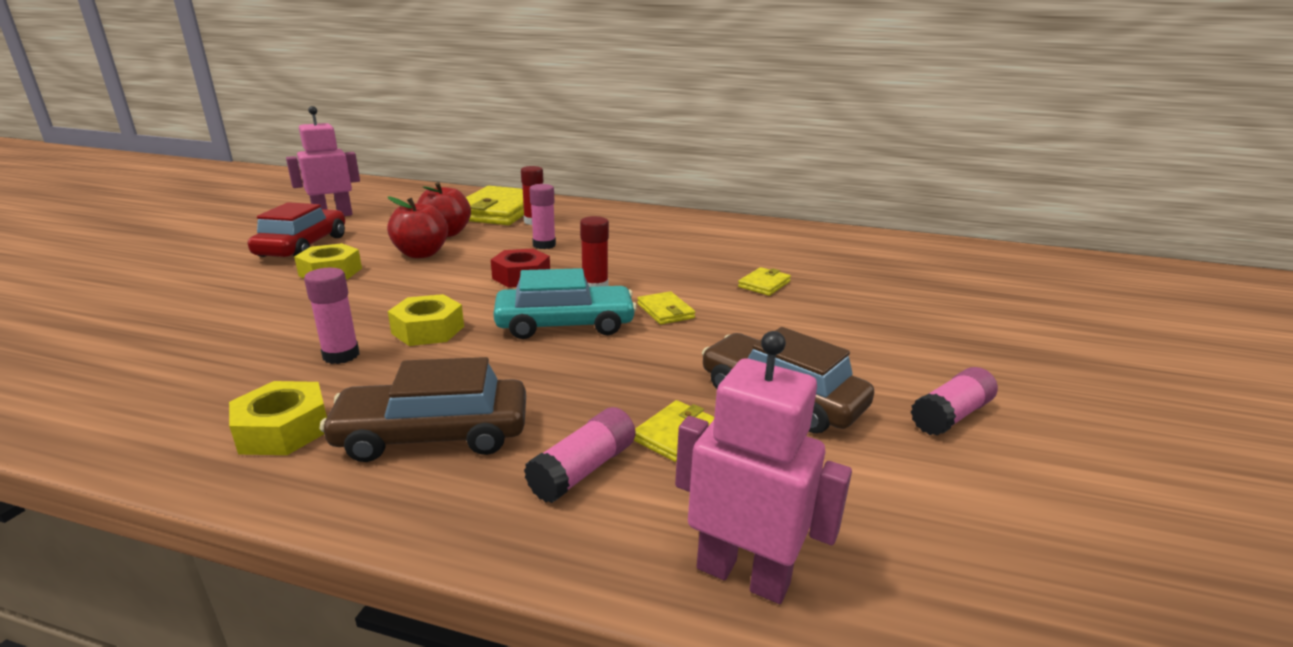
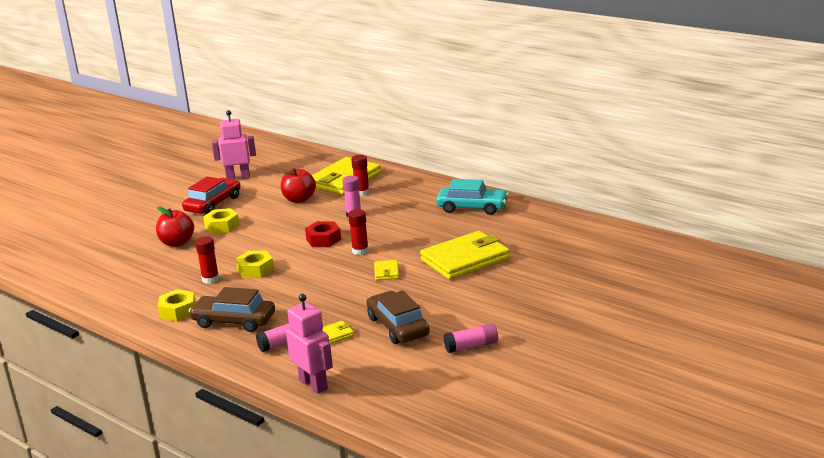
camera: 25 degrees right, 0 degrees up
pink glue stick [304,268,359,364] -> red glue stick [195,236,219,284]
red apple [387,197,448,258] -> red apple moved to [156,206,194,247]
turquoise car [493,268,637,339] -> turquoise car moved to [436,179,509,215]
yellow wallet [738,267,791,296] -> yellow wallet [420,231,510,280], size x2.34

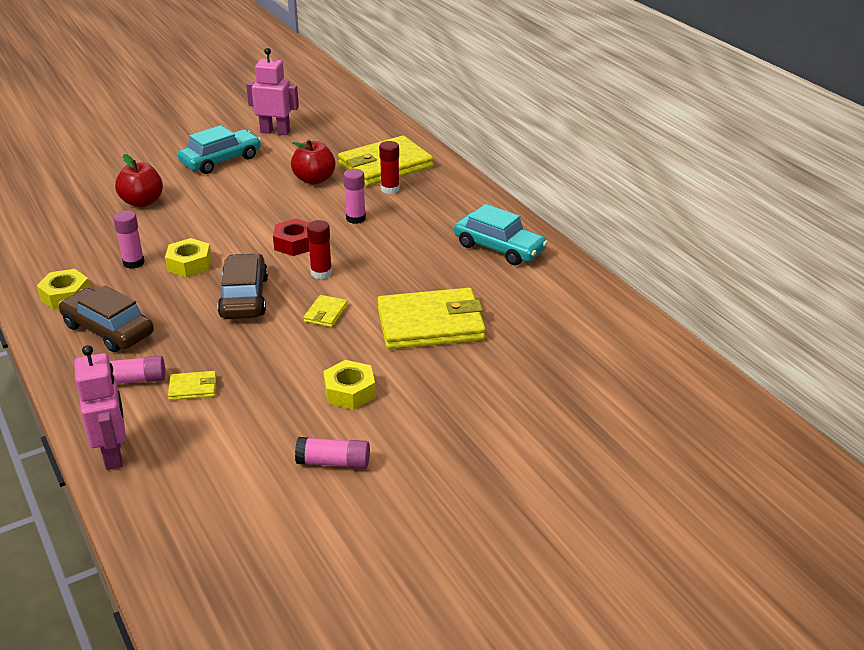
camera: 20 degrees right, 10 degrees up
red car [182,176,241,214] -> turquoise car [178,125,261,174]
red glue stick [195,236,219,284] -> pink glue stick [113,210,145,269]
yellow nut [203,208,239,234] -> yellow nut moved to [323,360,376,410]
brown car [366,290,430,344] -> brown car moved to [217,253,268,319]

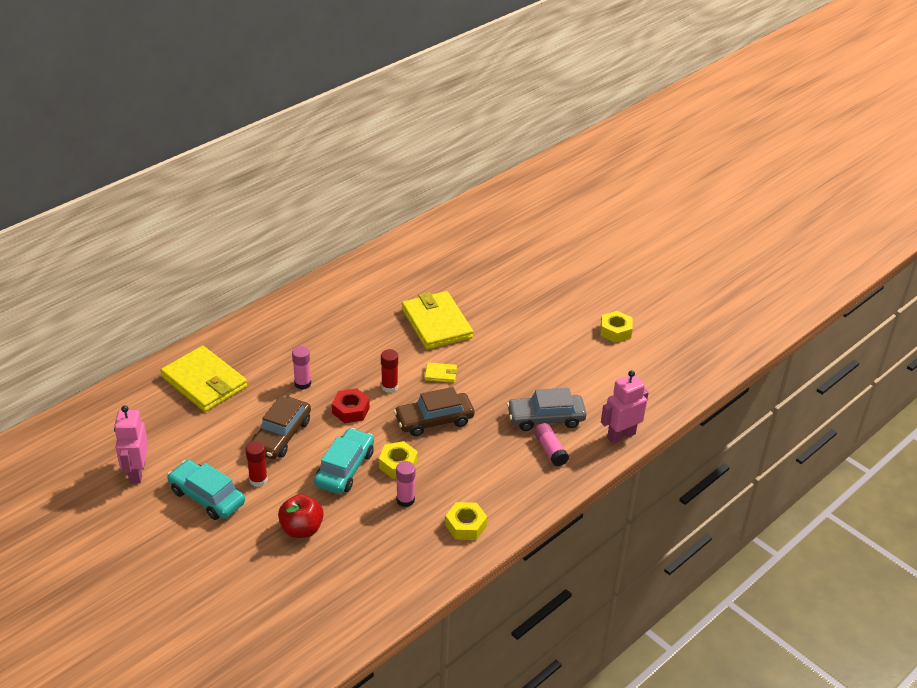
camera: 105 degrees left, 5 degrees up
brown car [59,286,154,352] -> brown car moved to [251,396,311,459]
yellow wallet [168,371,217,400] -> grey car [507,388,587,431]
red apple [291,140,336,185] -> none
pink glue stick [295,437,370,469] -> none
yellow nut [323,360,376,410] -> yellow nut moved to [600,311,633,343]
red glue stick [379,141,400,194] -> red glue stick moved to [245,441,268,487]
turquoise car [454,204,548,265] -> turquoise car moved to [314,428,374,494]

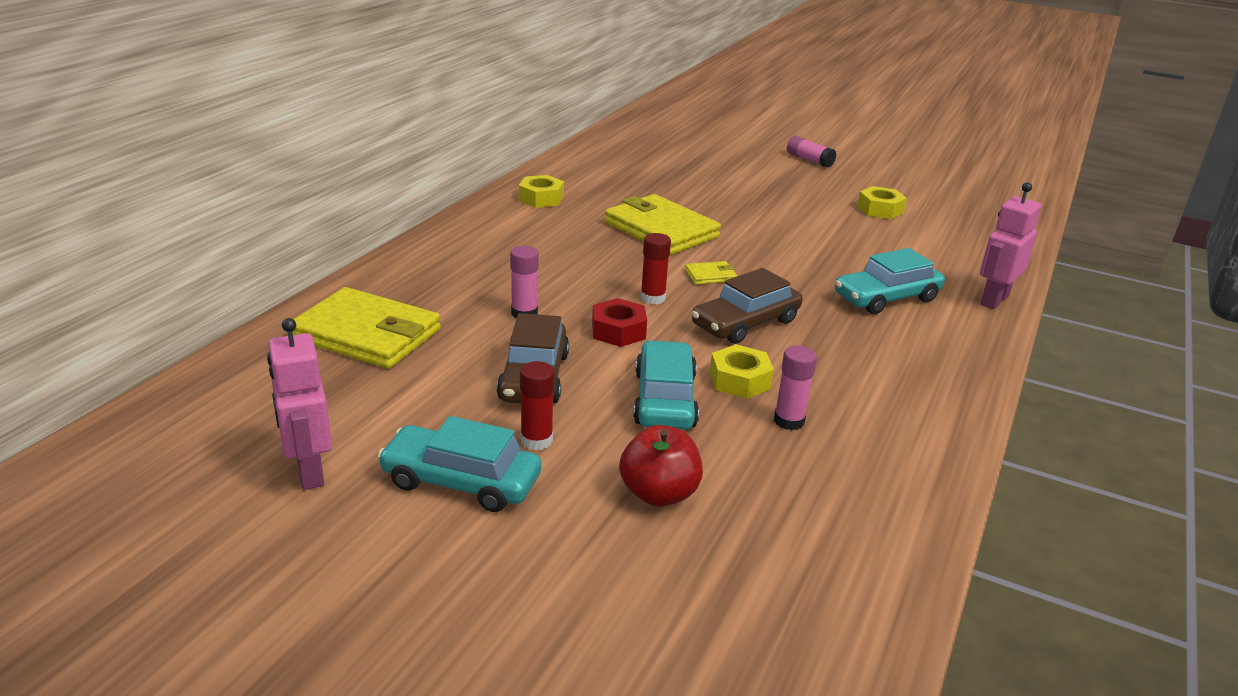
camera: 20 degrees left, 10 degrees down
yellow nut [445,502,487,540] -> yellow nut moved to [519,175,564,208]
grey car [507,388,587,431] -> turquoise car [835,248,945,314]
pink glue stick [534,423,569,467] -> pink glue stick moved to [787,136,837,168]

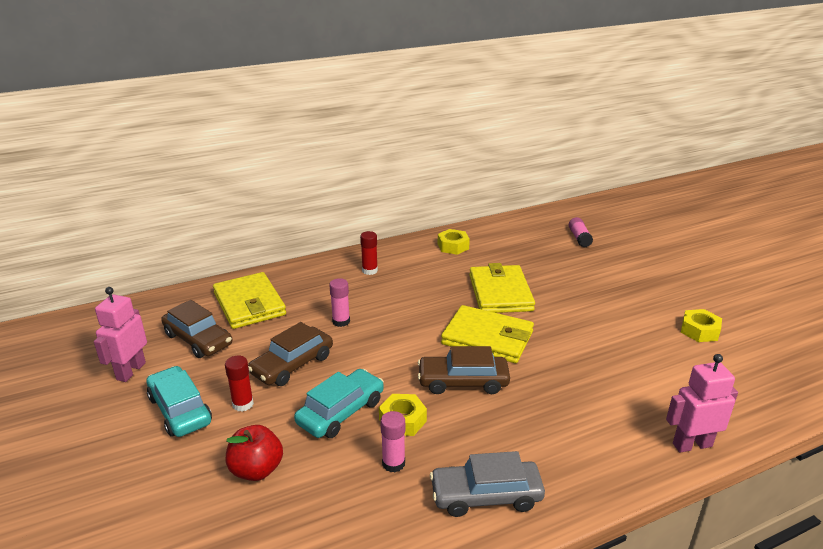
camera: 40 degrees right, 0 degrees up
red nut [592,298,647,347] -> none
red glue stick [640,233,671,304] -> red glue stick moved to [360,231,378,275]
yellow wallet [685,261,737,284] -> yellow wallet [441,305,534,363], size x2.34
pink glue stick [787,136,837,168] -> pink glue stick moved to [569,217,593,247]
turquoise car [835,248,945,314] -> none
none -> brown car [161,300,232,358]
none -> grey car [430,451,545,517]

